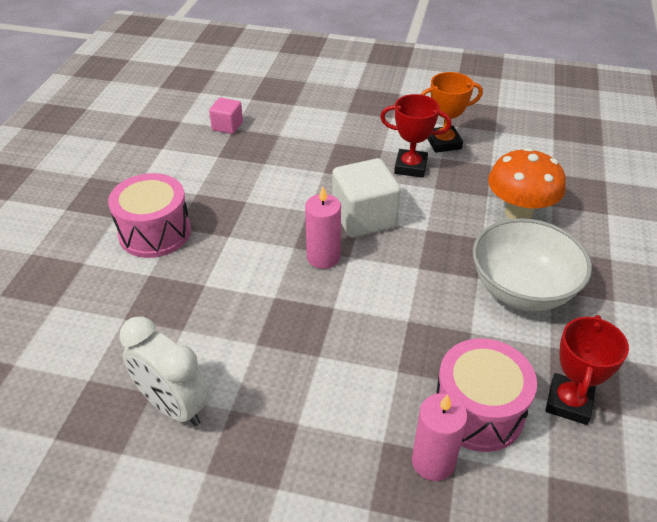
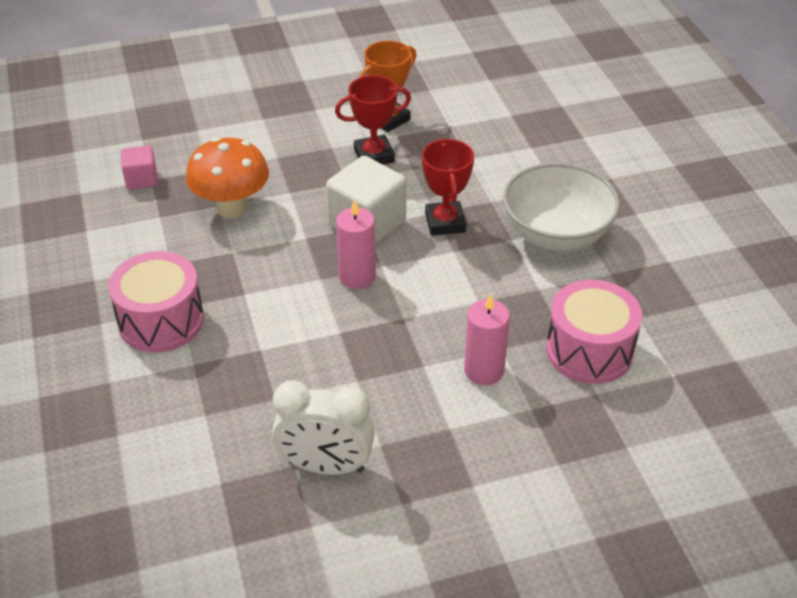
camera: 30 degrees left, 0 degrees up
pink candle [412,393,468,481] -> pink candle moved to [464,293,510,385]
orange mushroom [488,148,566,219] -> orange mushroom moved to [186,137,269,218]
red trophy [545,315,629,425] -> red trophy moved to [422,138,474,236]

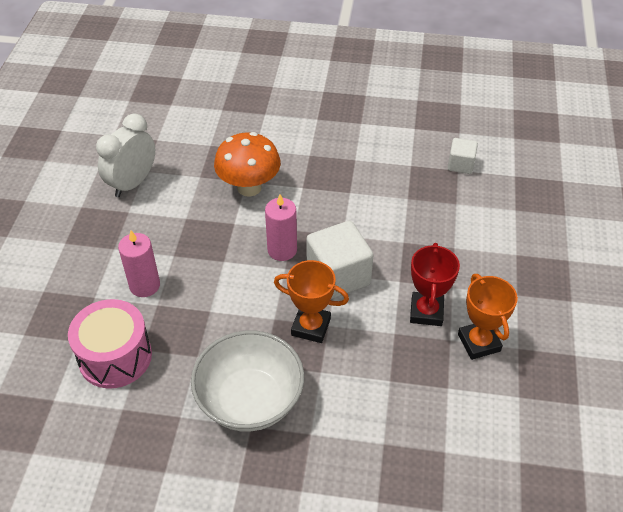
camera: 115 degrees right, 5 degrees up
pink drum [108,251,204,353] -> none
pink cube [121,145,158,190] -> white cube [448,138,478,174]
orange mushroom [186,137,269,218] -> orange mushroom moved to [214,132,281,197]
red trophy [422,138,474,236] -> orange trophy [274,260,349,343]

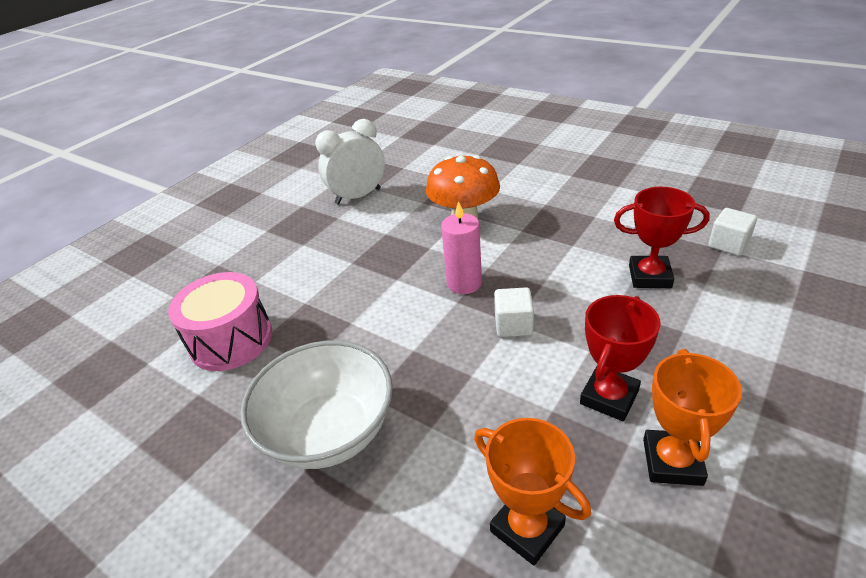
camera: 30 degrees right, 10 degrees down
pink candle [118,231,160,297] -> none
orange trophy [274,260,349,343] -> orange trophy moved to [474,418,591,565]
white cube [306,221,373,299] -> white cube [494,287,534,337], size x0.55
none -> red trophy [614,187,710,288]

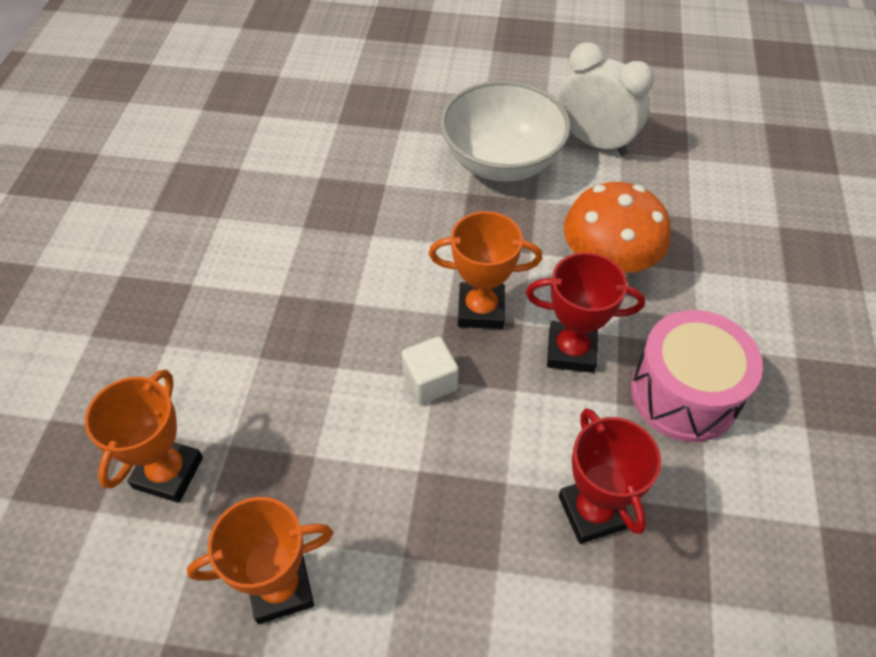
camera: 60 degrees right, 15 degrees up
pink drum [168,272,272,371] -> pink drum moved to [631,310,763,442]
white bowl [240,340,393,469] -> white bowl moved to [441,81,571,181]
pink candle [441,201,482,294] -> orange trophy [429,211,542,329]
red trophy [580,295,661,421] -> red trophy moved to [526,252,645,373]
white cube [708,208,757,256] -> none

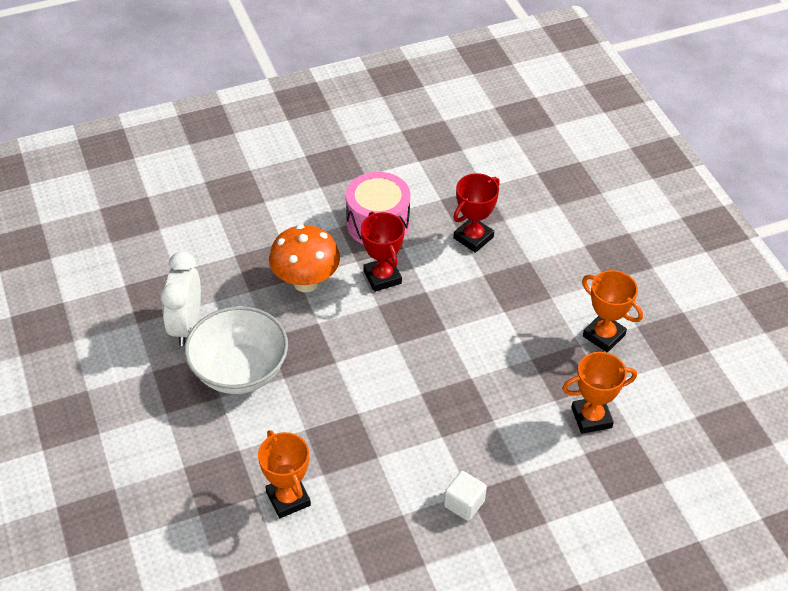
camera: 120 degrees left, 5 degrees down
white cube [401,337,459,404] -> white cube moved to [444,471,487,521]
orange trophy [429,211,542,329] -> orange trophy moved to [258,430,311,518]

